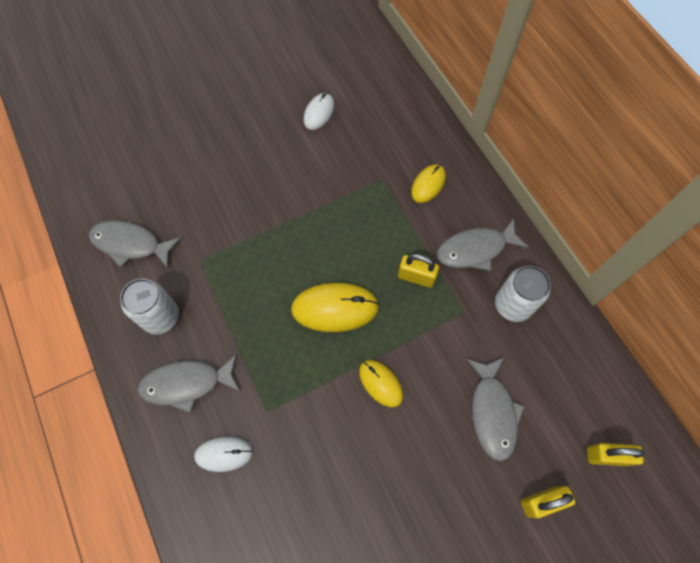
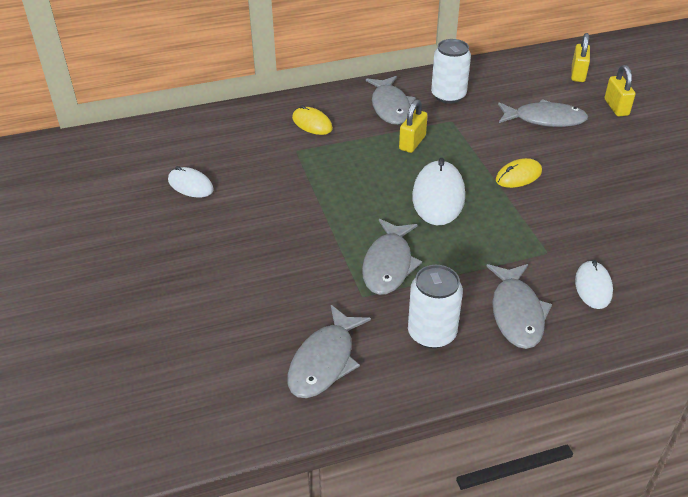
camera: 80 degrees left, 25 degrees down
yellow mouse [291,283,380,332] -> white mouse [412,158,465,225]
none -> grey fish [362,219,422,295]

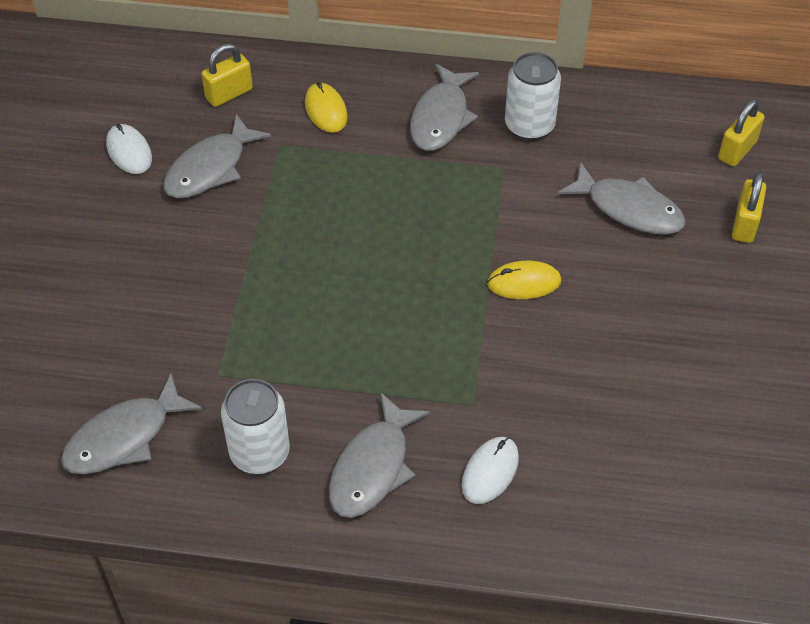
camera: 25 degrees right, 10 degrees up
grey fish [362,219,422,295] -> grey fish moved to [163,114,271,198]
yellow padlock [399,99,428,153] -> yellow padlock moved to [201,43,253,107]
white mouse [412,158,465,225] -> none

